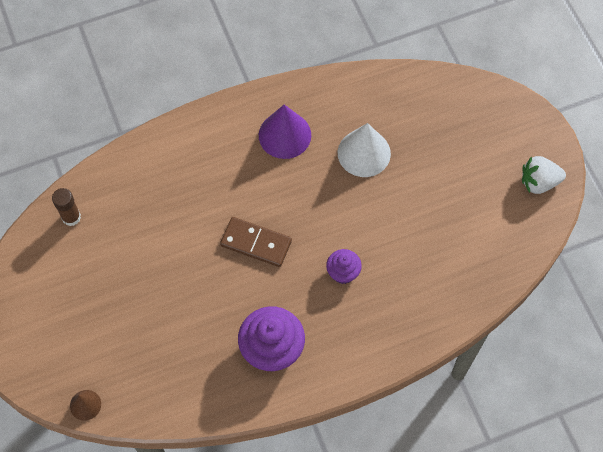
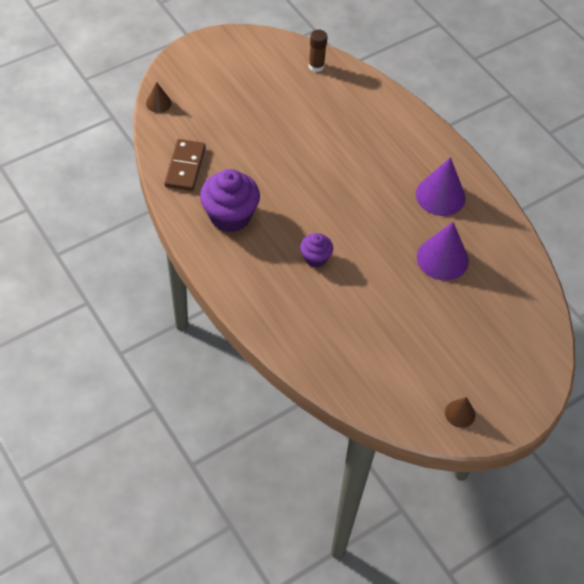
camera: 75 degrees right, 10 degrees down
brown domino [220,217,292,267] -> brown domino moved to [164,139,206,191]
white cone [338,123,391,177] -> purple cone [417,222,469,281]
white strawberry [522,156,566,194] -> brown cone [445,397,475,428]

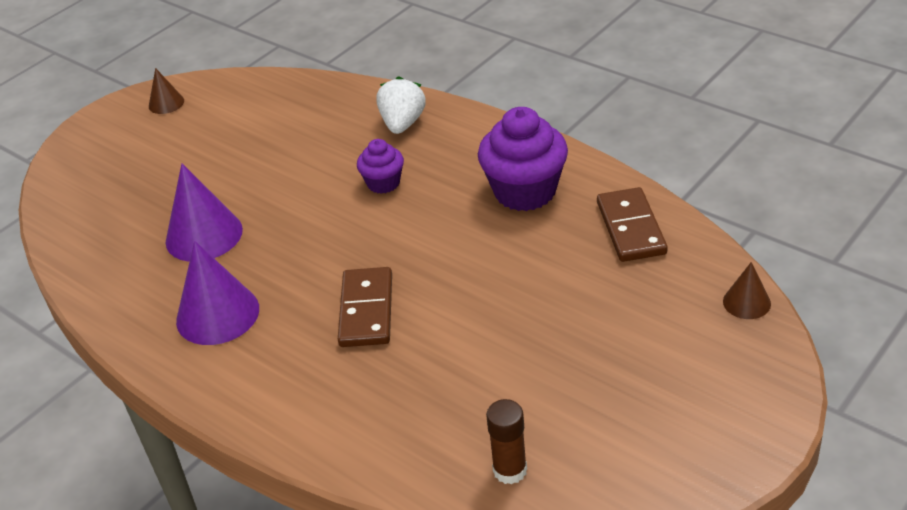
camera: 170 degrees right, 15 degrees down
none -> brown domino [338,267,392,347]
none -> white strawberry [376,76,426,134]

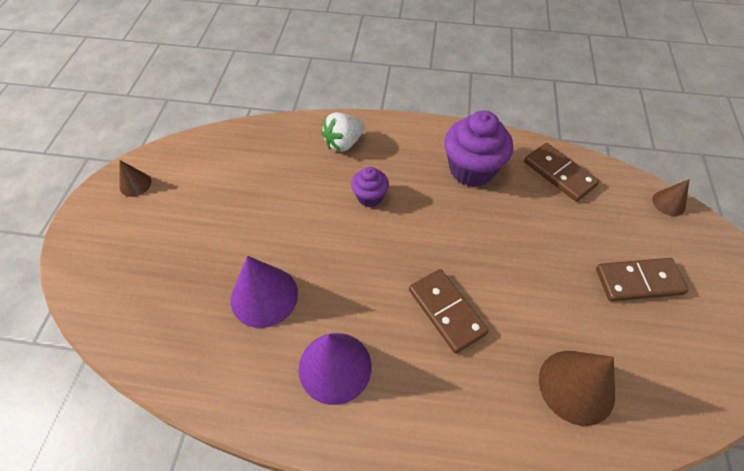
camera: 35 degrees left, 15 degrees up
white strawberry [376,76,426,134] -> white strawberry turned 105 degrees counterclockwise [321,112,365,152]
brown glue stick [486,399,527,485] -> none
none -> brown cone [539,351,615,426]
none -> brown domino [596,258,688,301]

